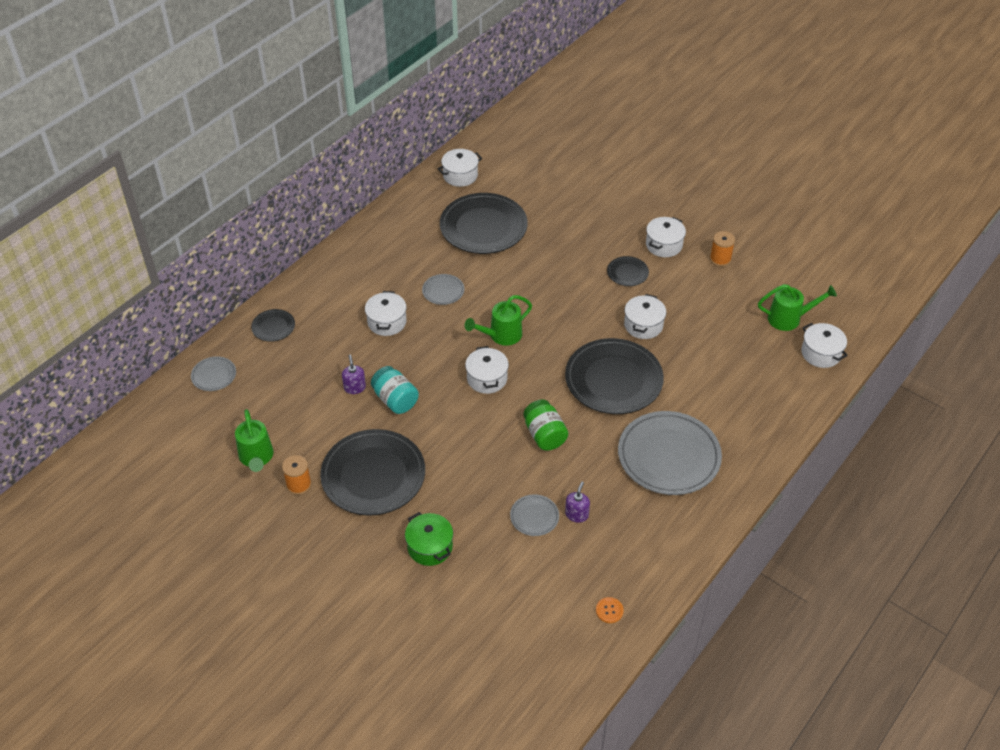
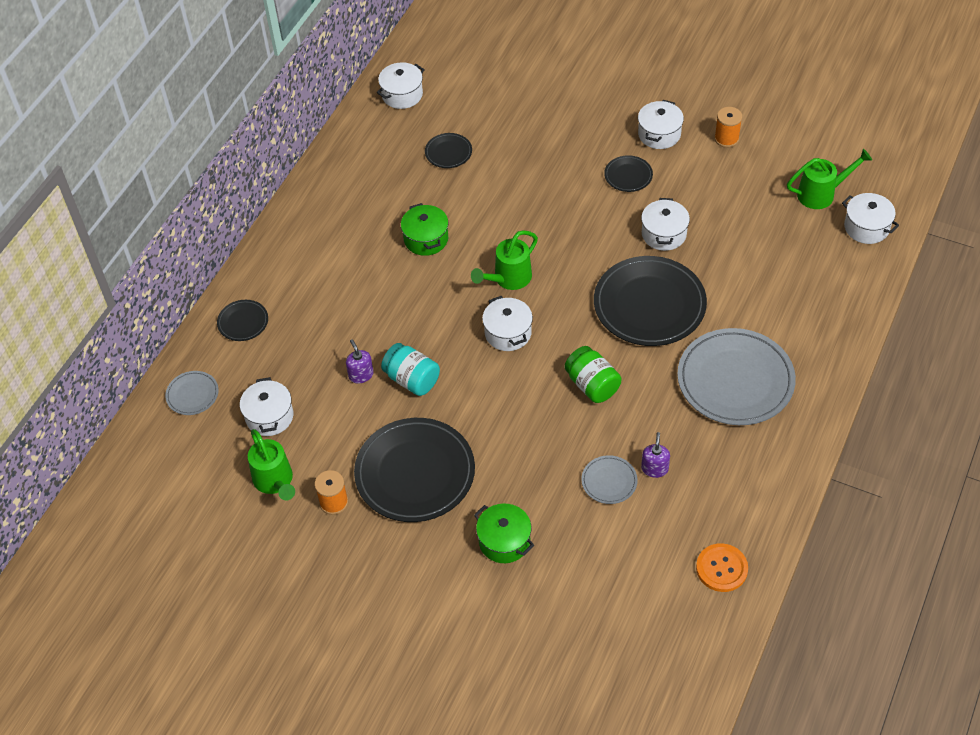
camera: 10 degrees left, 5 degrees up
white pot [365,291,407,336] -> white pot moved to [240,377,293,436]
grey plate [422,274,464,305] -> green pot [401,203,448,256]
black plate [440,193,528,254] -> black plate [425,133,472,168], size x0.46
orange button [596,597,624,623] -> orange button [696,543,748,592], size x1.66

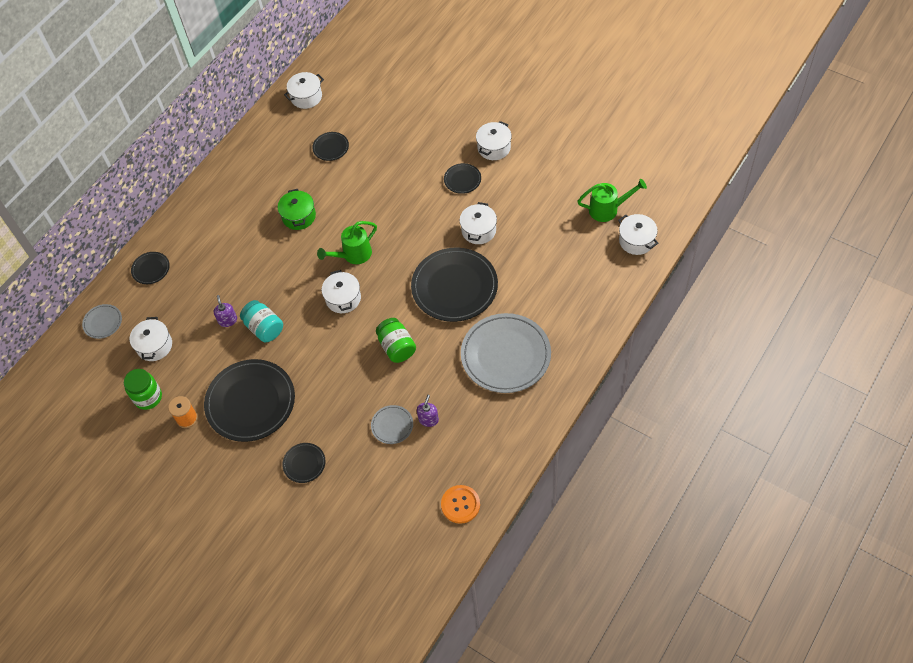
camera: 10 degrees right, 5 degrees up
green watering can [248,429,295,500] -> green jar [124,369,162,410]
green pot [474,504,534,563] -> black plate [282,443,326,483]
orange spool [714,107,742,148] -> none

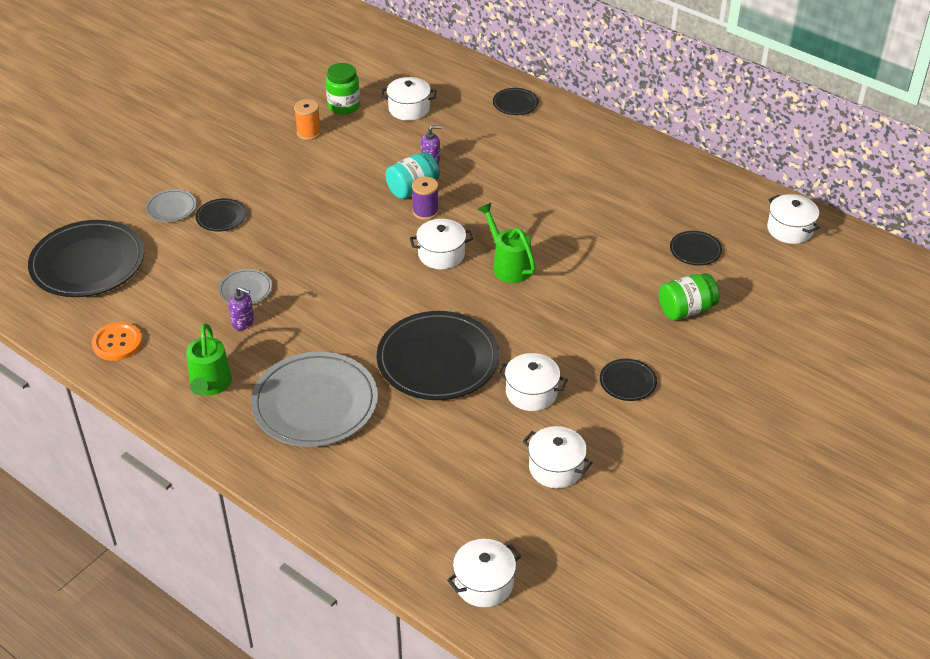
camera: 90 degrees right, 15 degrees down
grey plate [82,304,122,339] -> grey plate moved to [146,189,196,222]
black plate [204,359,295,442] -> black plate moved to [28,220,144,297]
green pot [278,189,316,230] -> none
green jar [376,318,416,363] -> green jar moved to [659,273,719,320]
white pot [476,121,512,160] -> white pot moved to [523,426,592,488]
green watering can [578,179,647,222] -> green watering can moved to [186,323,232,395]
none -> purple spool [412,177,439,220]

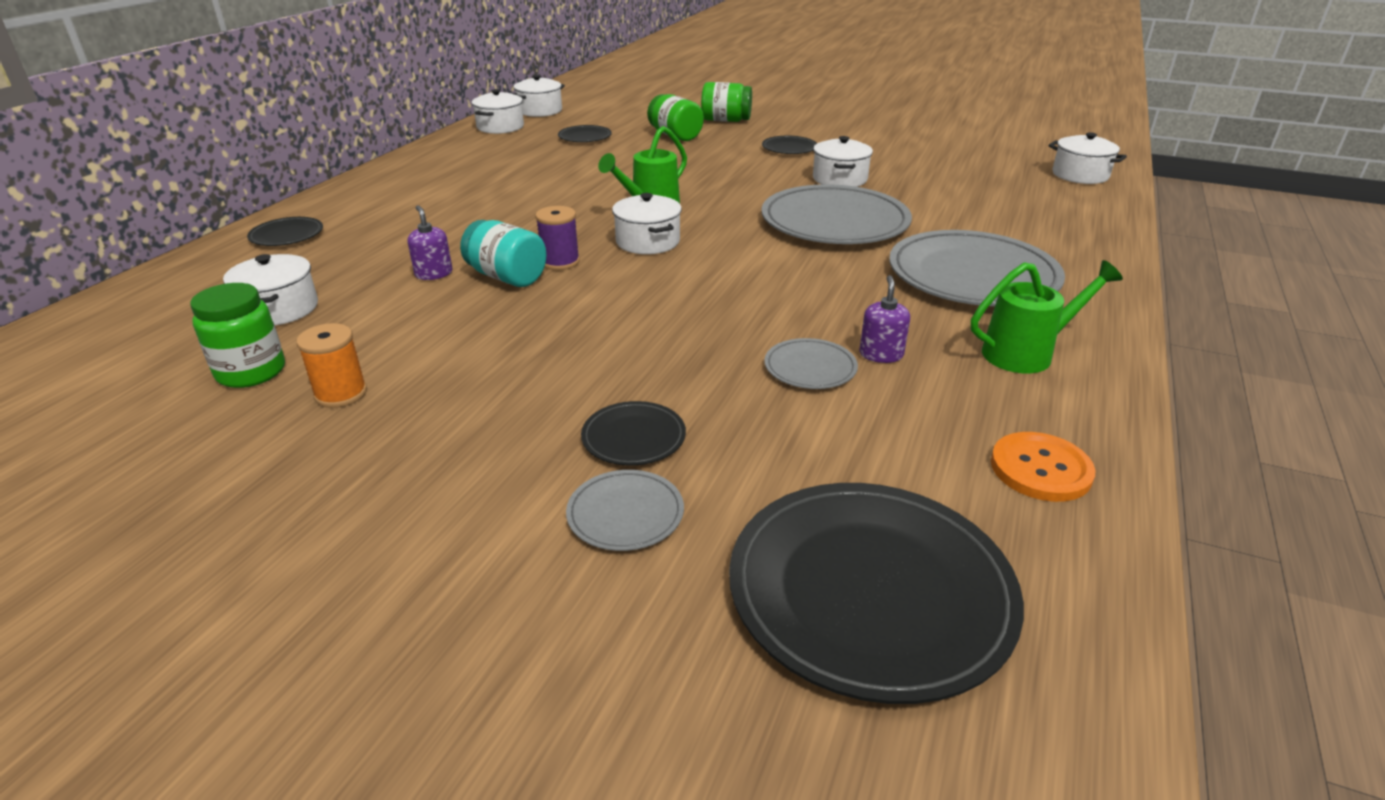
camera: 105 degrees left, 10 degrees down
black plate [377,311,499,400] -> grey plate [761,184,912,244]
white pot [523,426,592,488] -> white pot moved to [472,89,524,134]
none -> green jar [701,82,752,122]

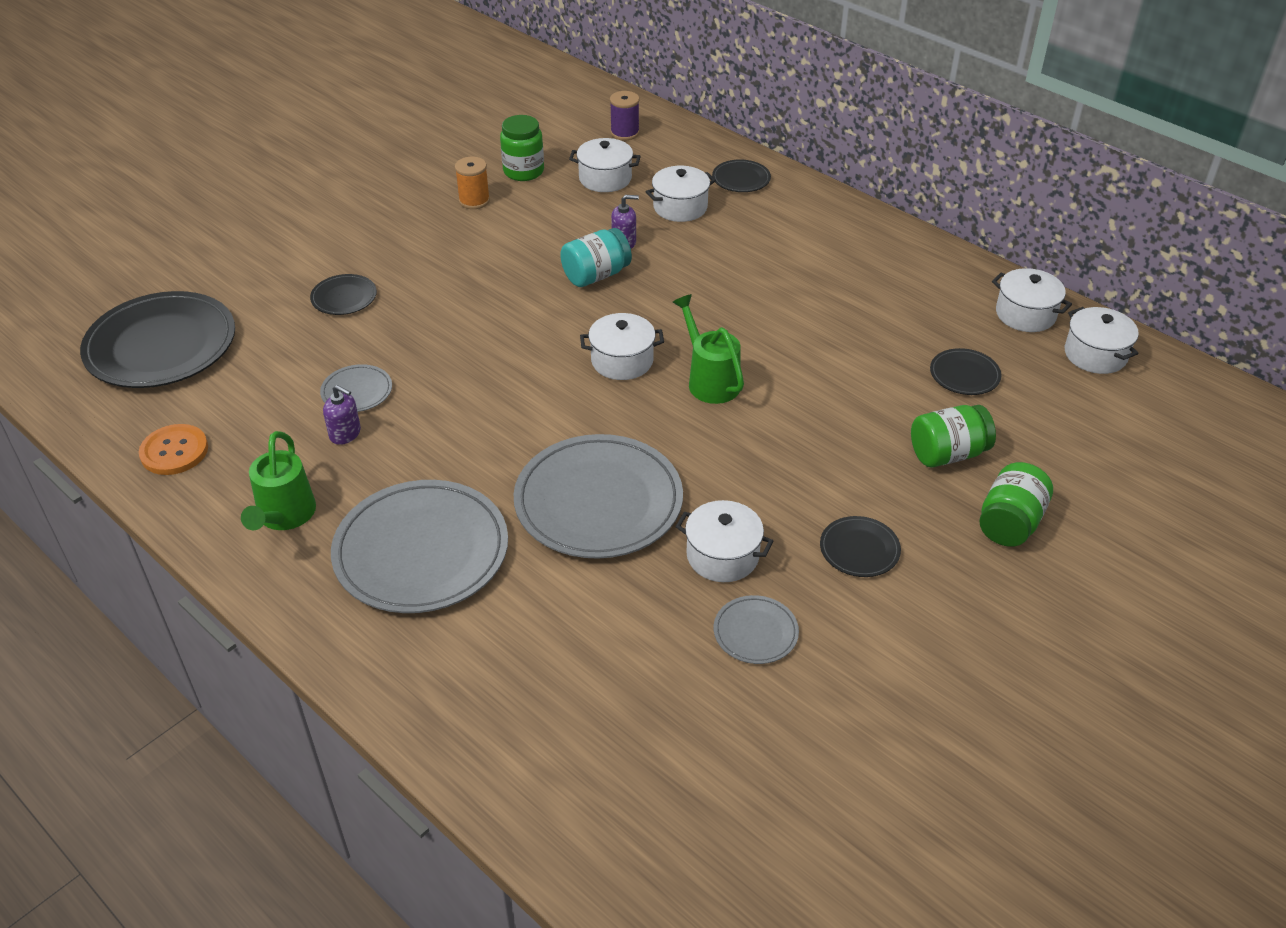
camera: 110 degrees right, 10 degrees up
purple spool [535,206,580,270] -> purple spool moved to [610,91,639,140]
grey plate [566,470,684,551] -> grey plate moved to [714,595,799,664]
white pot [1049,132,1127,184] -> white pot moved to [646,166,716,222]

